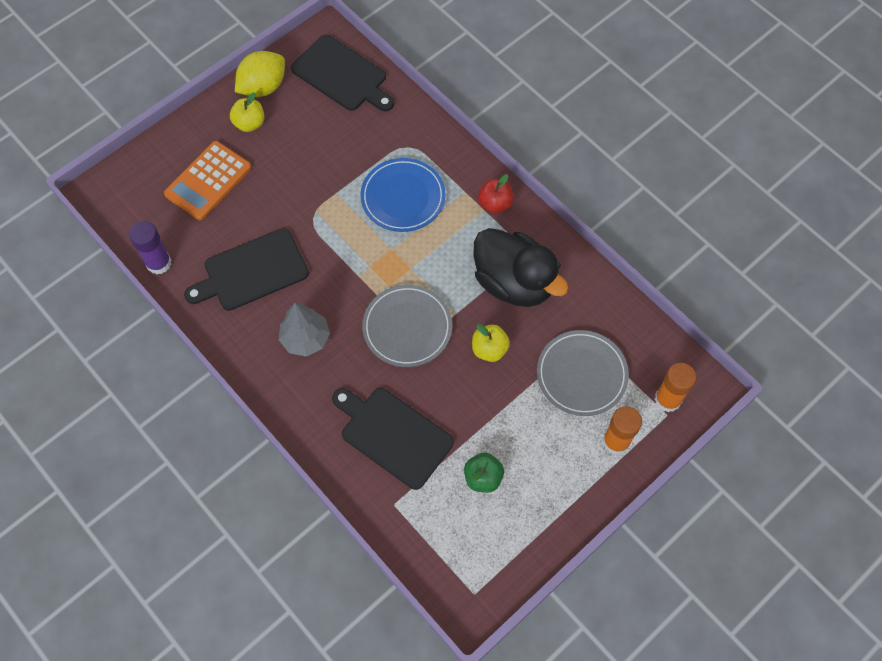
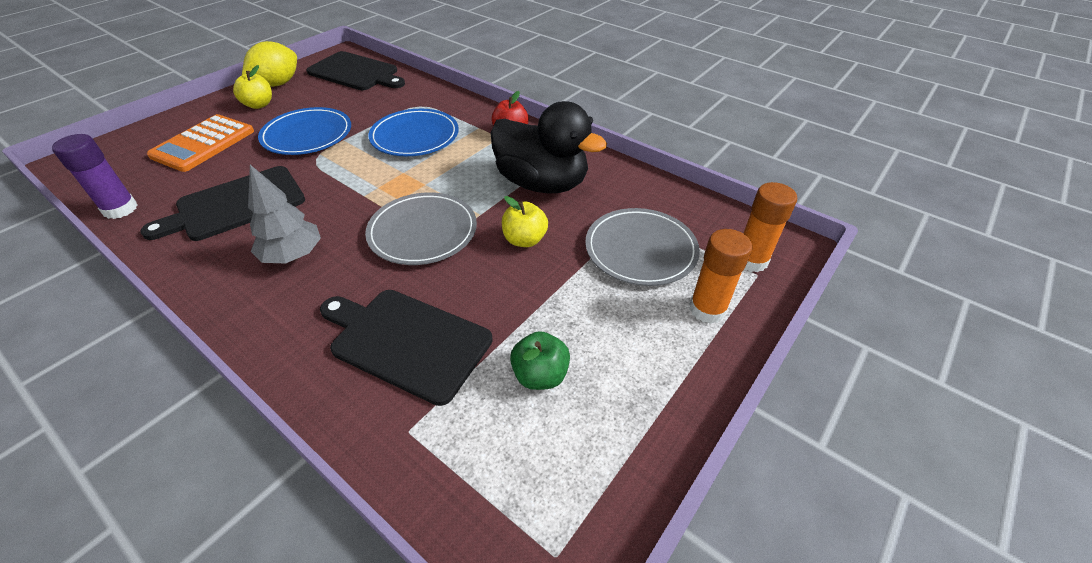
camera: 10 degrees left, 20 degrees down
none -> blue plate [258,107,351,155]

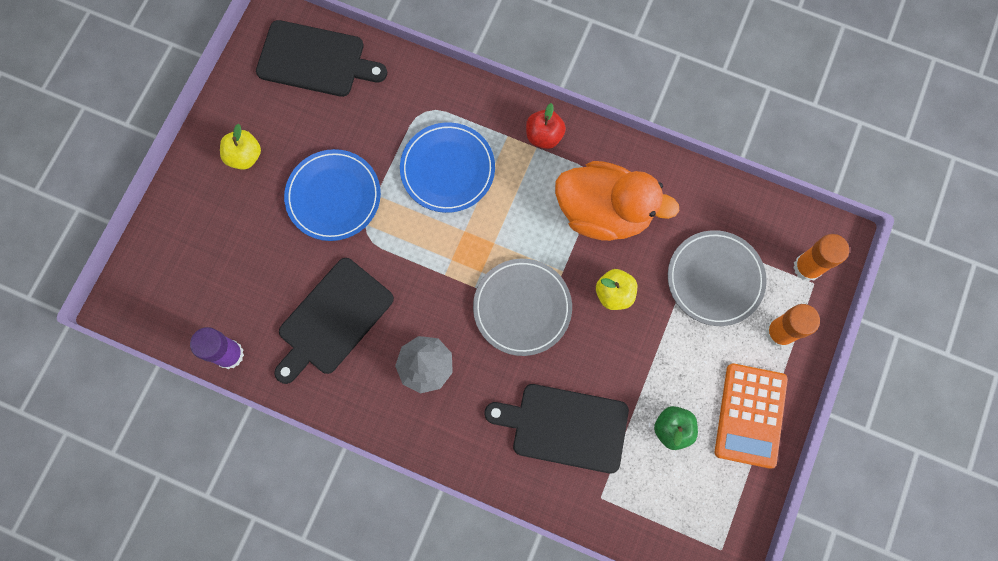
camera: 15 degrees left, 30 degrees up
orange calculator [147,114,254,172] -> orange calculator moved to [715,363,788,469]
yellow lemon [242,41,297,87] -> none
black duck [490,101,607,193] -> orange duck [555,161,680,241]

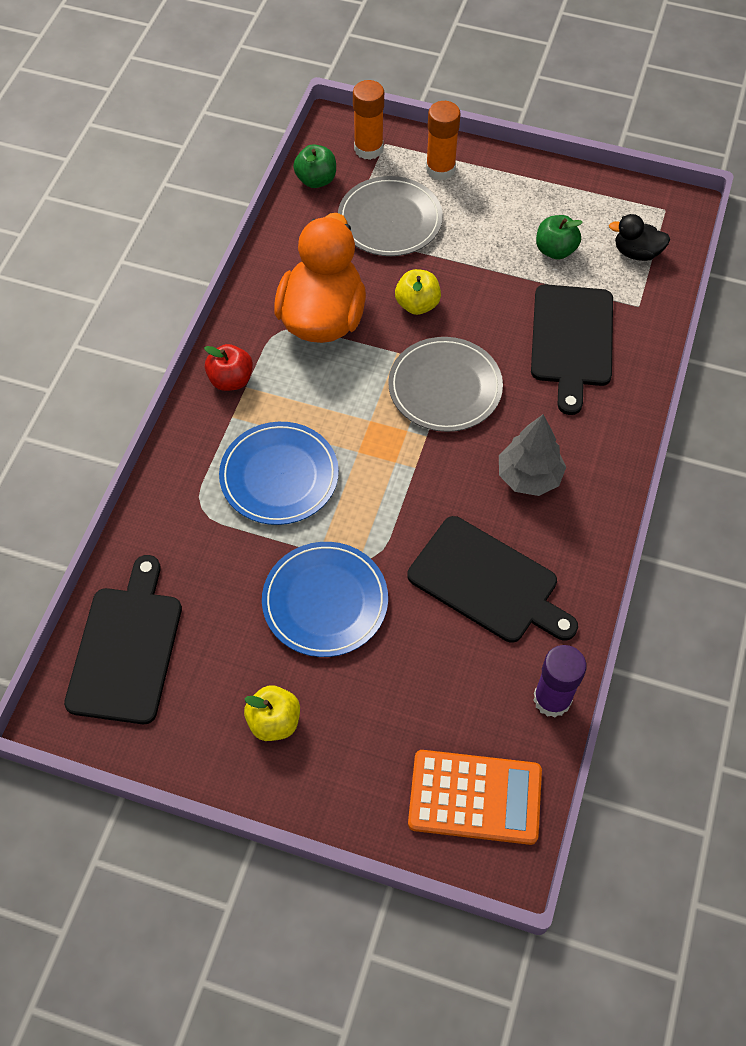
camera: 95 degrees left, 15 degrees down
orange calculator [715,363,788,469] -> orange calculator moved to [408,750,542,845]
none -> green apple [293,144,336,188]
none -> black duck [609,214,670,261]

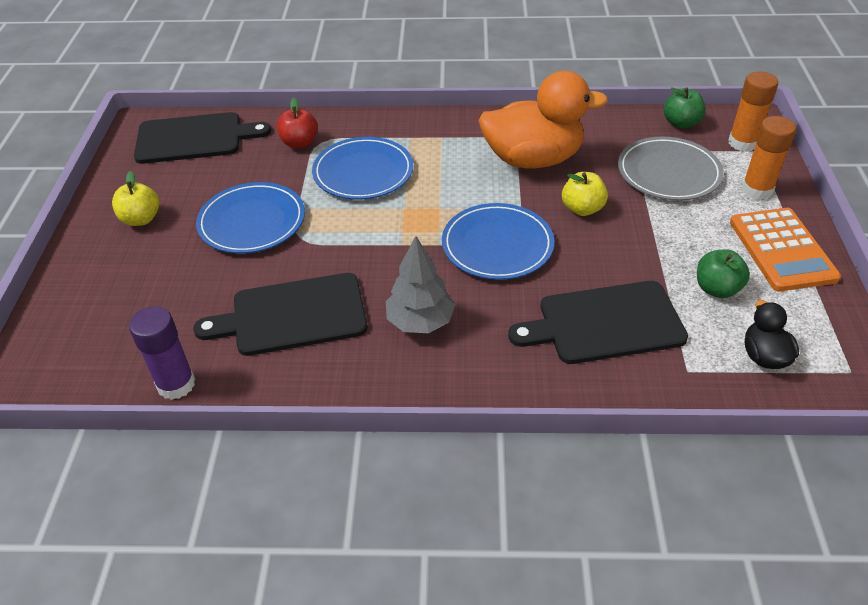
camera: 75 degrees right, 15 degrees down
red apple [204,344,253,391] -> red apple moved to [277,98,318,148]
grey plate [388,337,503,432] -> blue plate [442,203,554,280]
black cutting board [407,516,578,643] -> black cutting board turned 60 degrees clockwise [193,273,367,356]
orange calculator [408,750,542,845] -> orange calculator moved to [730,208,841,292]

